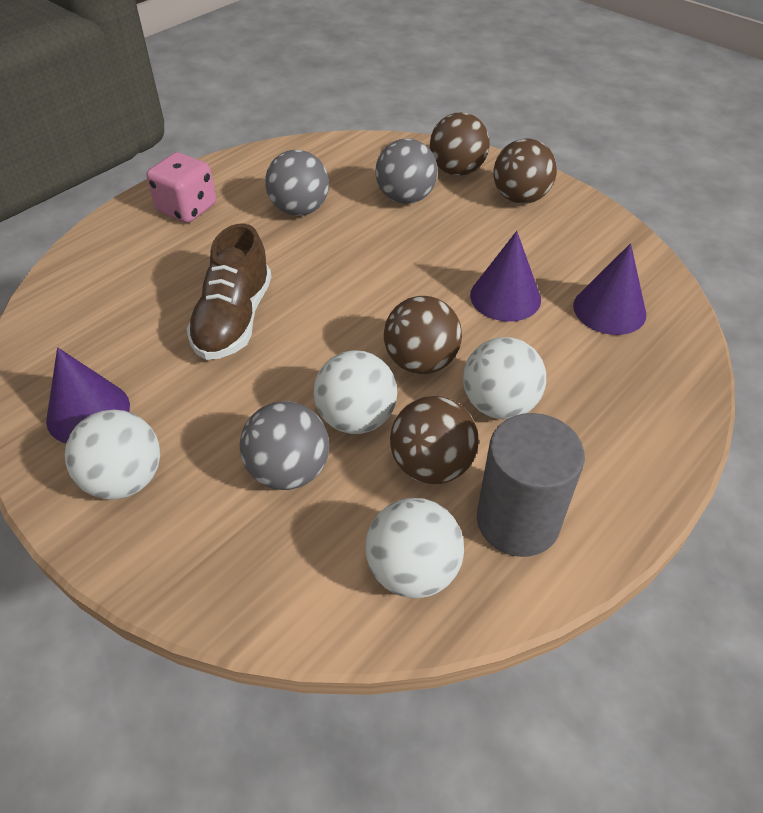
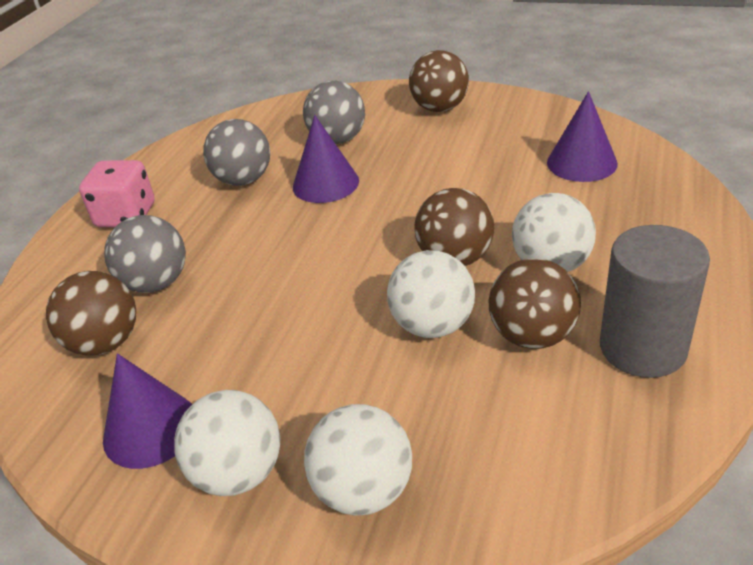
camera: 20 degrees left, 10 degrees down
brown shoe [187,223,272,360] -> none
grey ball [240,401,329,490] -> grey ball moved to [104,215,186,293]
white ball [365,498,464,598] -> white ball moved to [304,404,412,515]
brown ball [430,112,490,176] -> brown ball moved to [46,271,136,356]
purple cone [470,231,541,322] -> purple cone moved to [293,115,359,203]

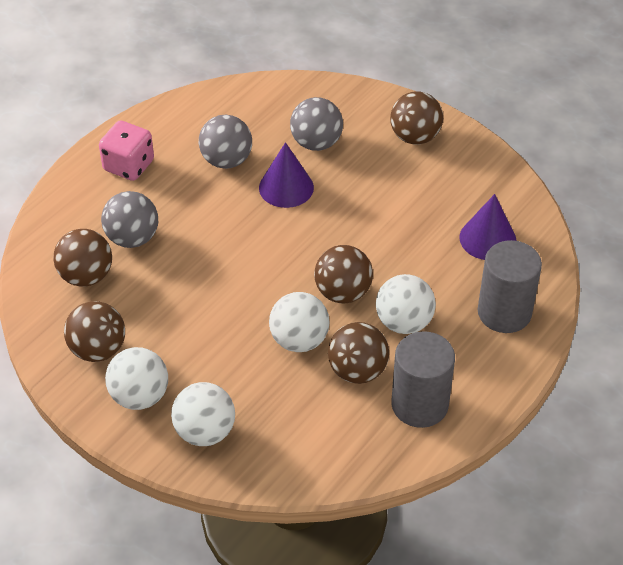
camera: 15 degrees right, 10 degrees up
purple cone [103,353,192,469] -> brown ball [64,301,125,362]
none -> grey cylinder [478,240,542,333]

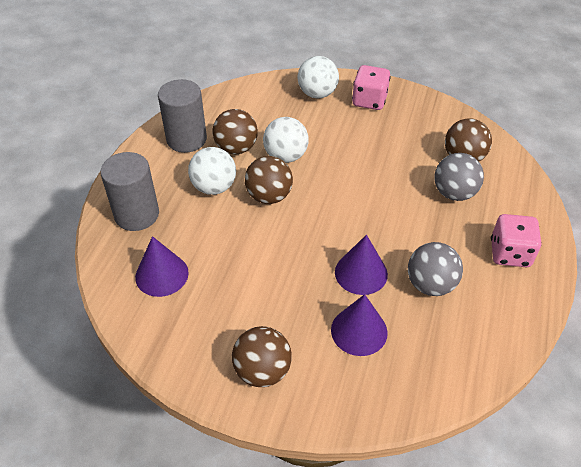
camera: 160 degrees right, 0 degrees up
brown ball [64,301,125,362] -> none
white ball [105,347,168,410] -> pink dice [352,65,391,110]
grey ball [290,97,343,151] -> purple cone [331,294,388,356]

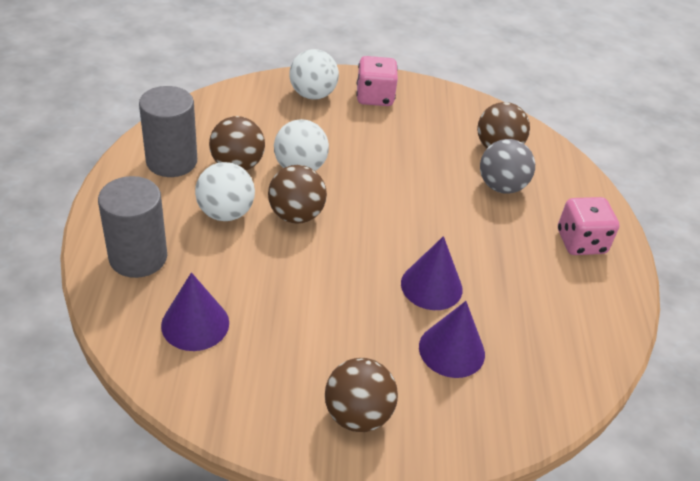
camera: 20 degrees left, 5 degrees down
grey ball [408,242,463,296] -> none

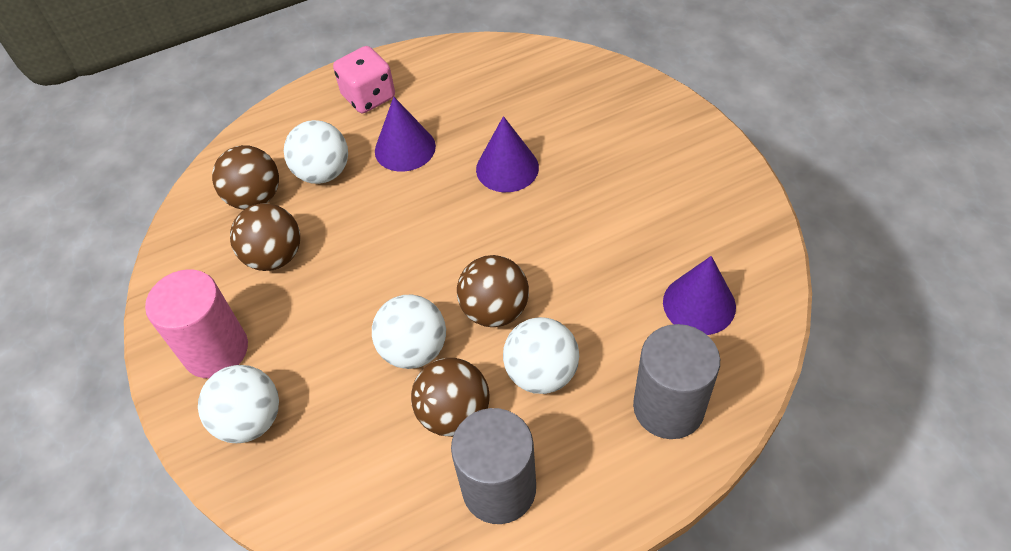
camera: 110 degrees left, 10 degrees up
brown ball [325,358,398,432] -> brown ball moved to [230,203,300,271]
pink dice [356,56,398,106] -> pink cylinder [145,269,248,378]
purple cone [419,301,485,378] -> purple cone moved to [375,97,436,172]
grey ball [480,139,535,194] -> white ball [284,120,348,184]

